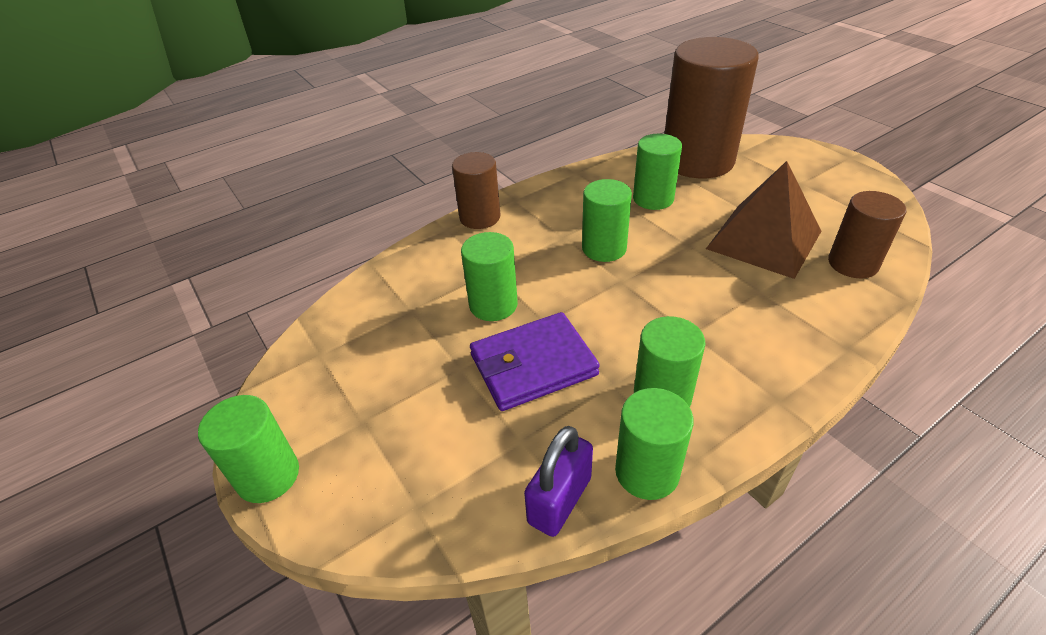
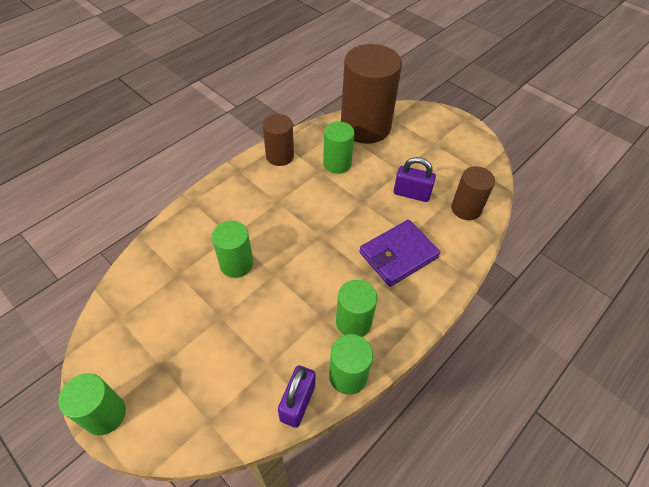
camera: 15 degrees left, 10 degrees up
brown cylinder [452,152,500,229] -> brown cylinder moved to [263,114,294,166]
purple wallet [470,312,600,411] -> purple wallet moved to [359,220,440,287]
green cylinder [582,179,632,262] -> none
brown pyramid [706,161,821,279] -> purple padlock [394,157,436,202]

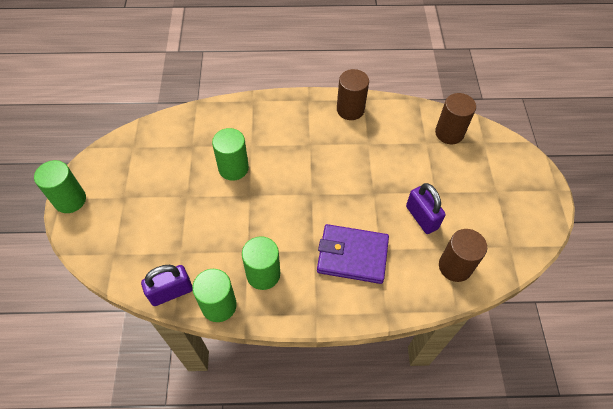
camera: 45 degrees right, 5 degrees up
green cylinder [323,122,354,174] -> none
brown cylinder [341,44,402,144] -> brown cylinder [435,93,476,144], size x0.52

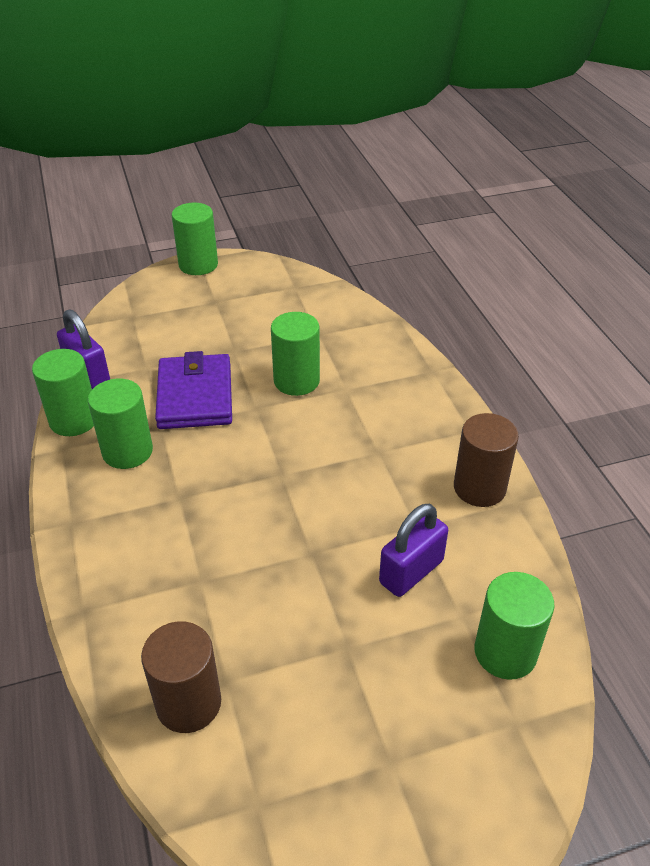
camera: 75 degrees right, 15 degrees down
purple wallet [317,224,389,284] -> purple wallet moved to [155,351,232,429]
purple padlock [406,183,446,234] -> purple padlock moved to [379,504,448,597]
brown cylinder [435,93,476,144] -> green cylinder [474,572,554,680]

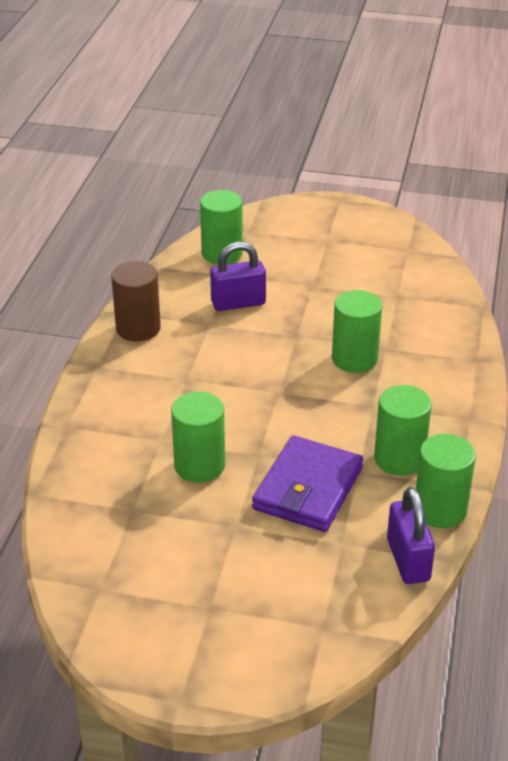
camera: 150 degrees left, 5 degrees down
brown cylinder [141,621,221,733] -> none
green cylinder [172,203,218,275] -> green cylinder moved to [332,290,382,373]

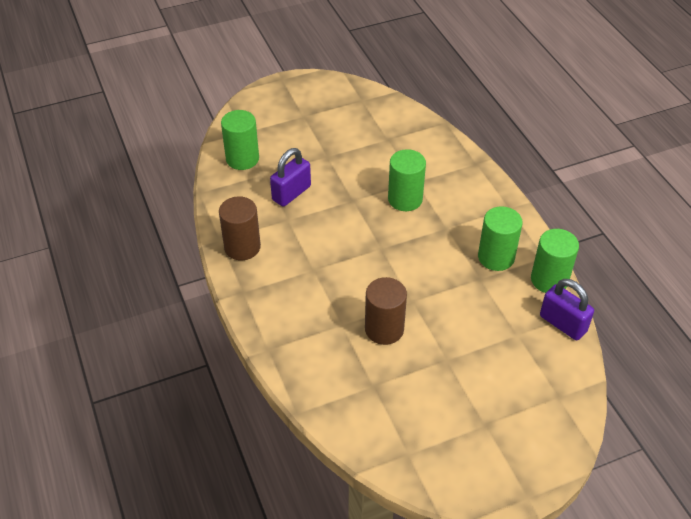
camera: 35 degrees left, 10 degrees up
green cylinder [171,392,225,483] -> brown cylinder [365,277,407,345]
purple wallet [252,435,363,532] -> none

